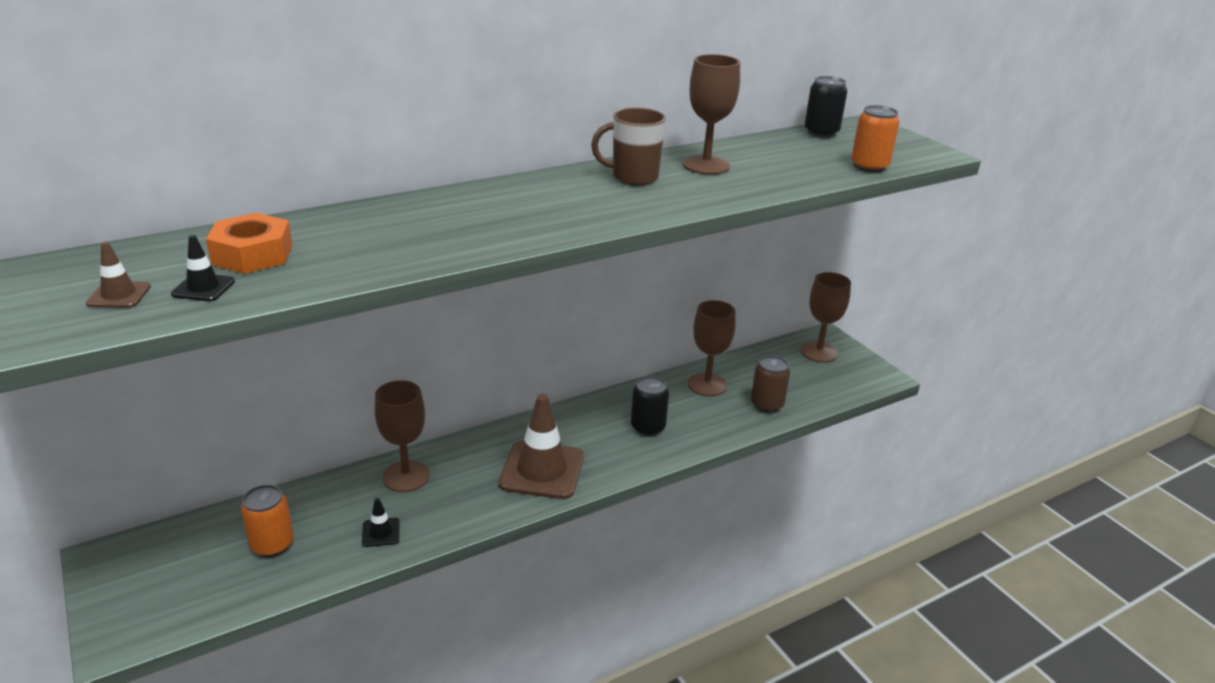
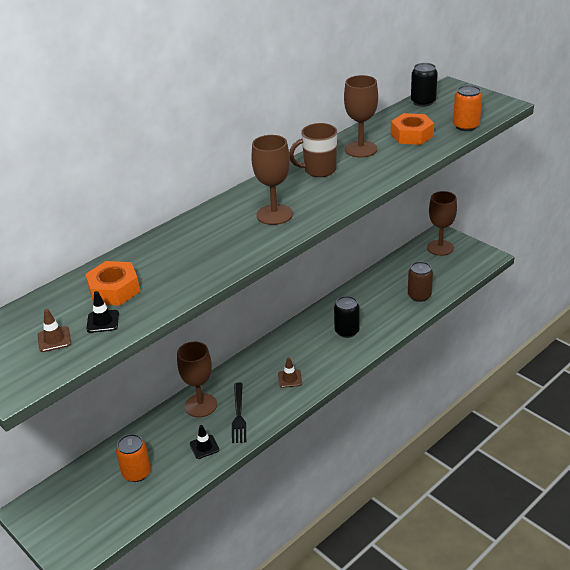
camera: 10 degrees left, 5 degrees up
brown traffic cone [499,394,584,499] -> brown traffic cone [278,357,302,388], size x0.44
brown goblet [688,300,736,397] -> brown goblet moved to [251,135,293,225]
none -> black fork [232,382,246,443]
none -> orange nut [391,113,434,145]

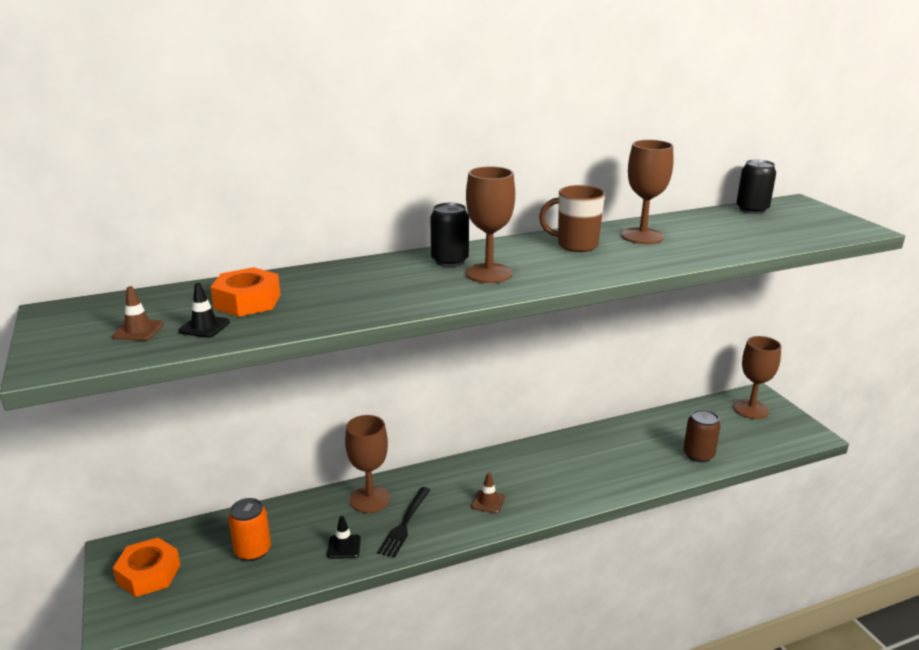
camera: 20 degrees right, 10 degrees down
black can [334,296,360,338] -> black can moved to [430,203,469,267]
orange nut [391,113,434,145] -> orange nut moved to [113,538,180,597]
orange can [453,85,482,131] -> none

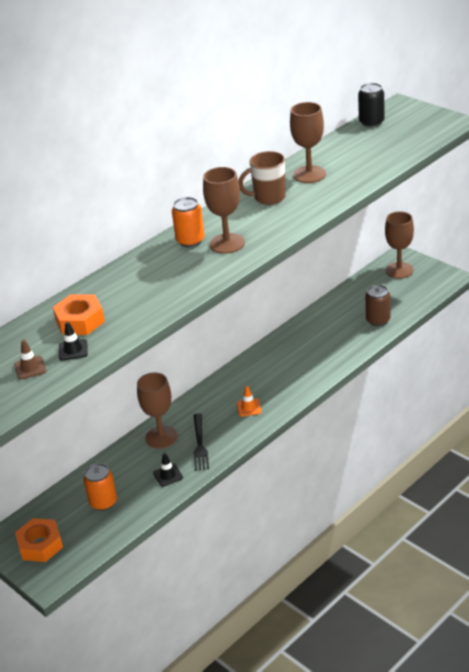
camera: 20 degrees left, 10 degrees up
black can [430,203,469,267] -> orange can [172,197,205,247]
brown traffic cone [471,472,505,514] -> orange traffic cone [237,386,262,417]

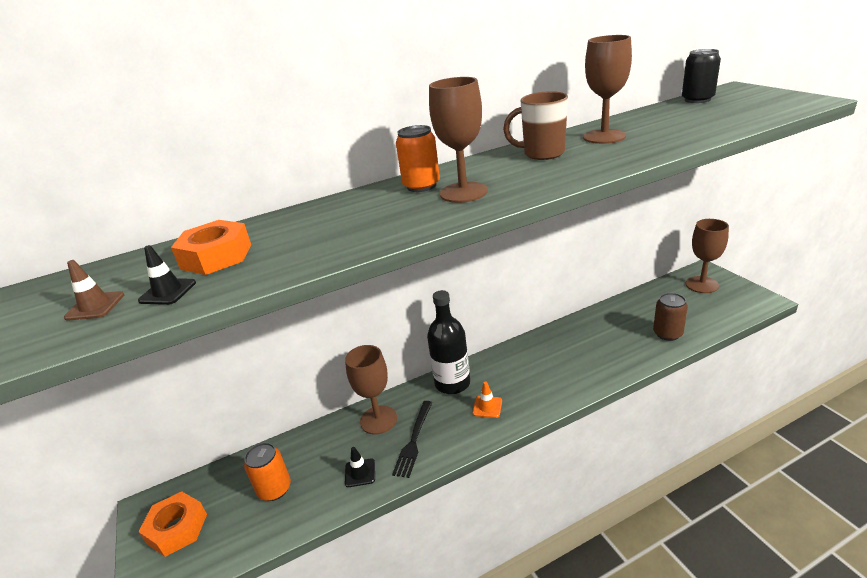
camera: 20 degrees right, 5 degrees down
none -> black bottle [427,290,470,394]

